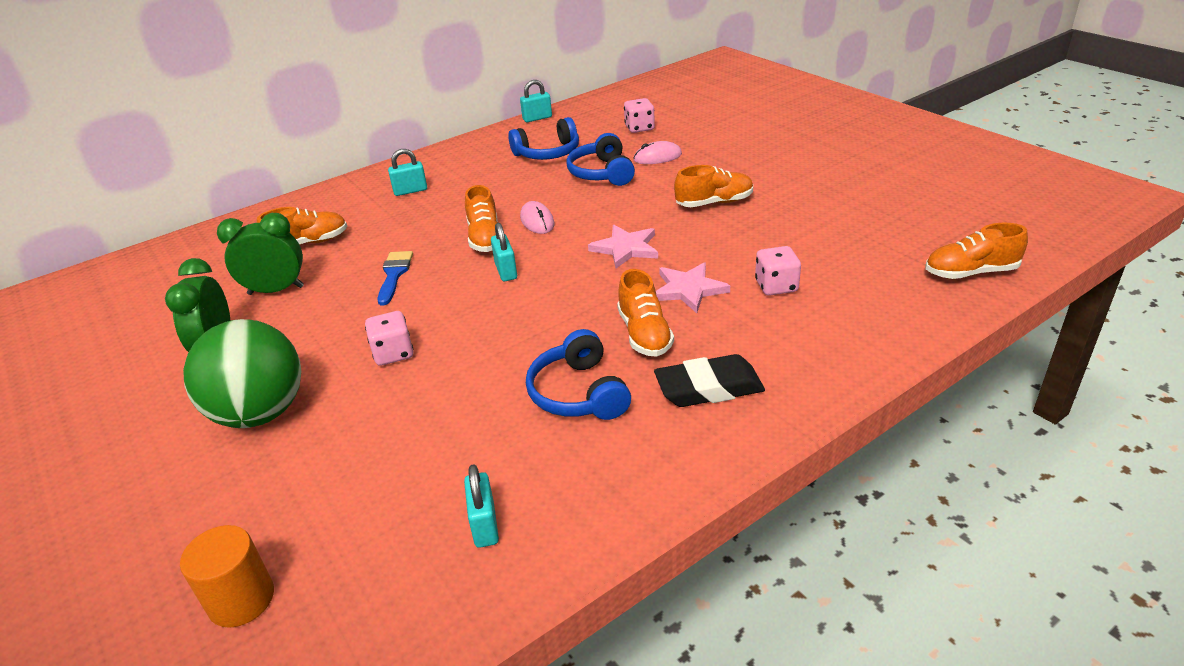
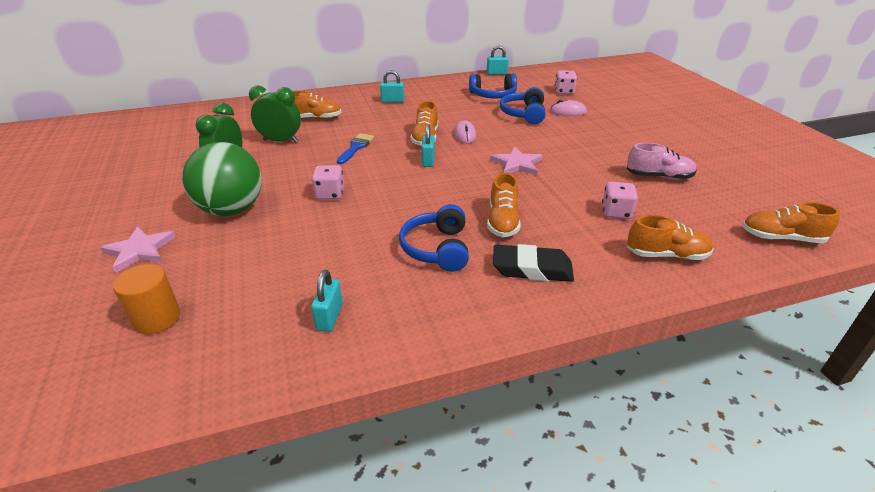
camera: 15 degrees right, 0 degrees up
pink star [656,262,730,313] -> pink star moved to [100,227,175,273]
orange shoe [674,165,753,207] -> orange shoe moved to [627,215,714,260]
none -> pink shoe [627,143,697,180]

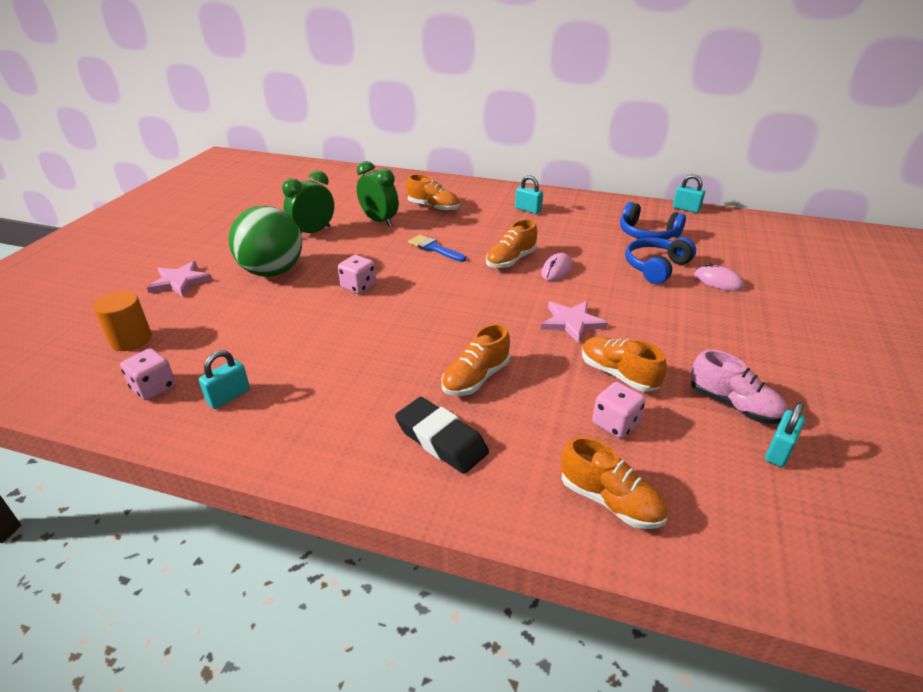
camera: 35 degrees right, 0 degrees up
blue brush [337,133,374,164] -> blue brush turned 105 degrees counterclockwise [408,235,466,262]
blue headphones [399,204,469,272] -> none
turquoise padlock [422,124,435,167] -> turquoise padlock moved to [765,402,805,467]
pink dice [555,70,577,94] -> pink dice moved to [120,348,176,400]
orange shoe [742,202,840,243] -> orange shoe moved to [582,337,667,392]

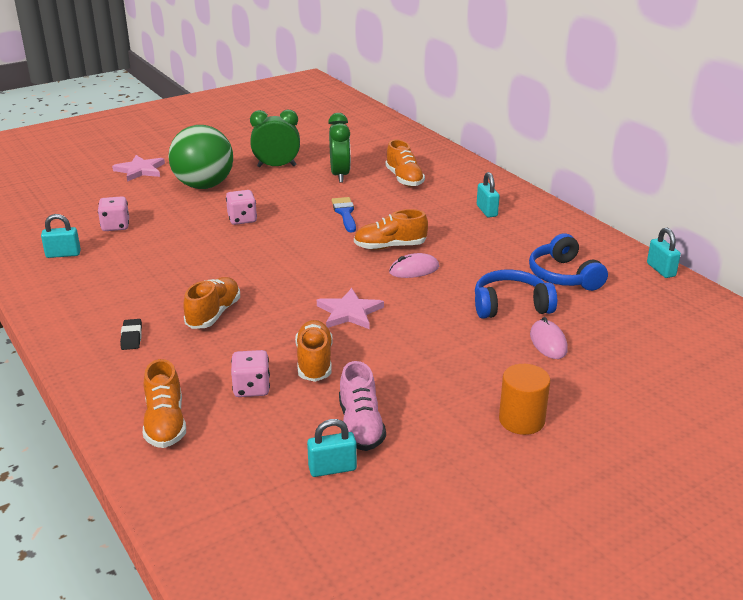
camera: 40 degrees right, 5 degrees down
orange cylinder [93,291,152,351] -> orange cylinder moved to [499,364,550,435]
pink dice [120,348,176,400] -> pink dice moved to [98,196,129,231]
black eraser [395,397,489,474] -> black eraser [120,319,142,350], size x0.52
orange shoe [442,324,510,396] -> orange shoe turned 120 degrees clockwise [183,277,240,329]

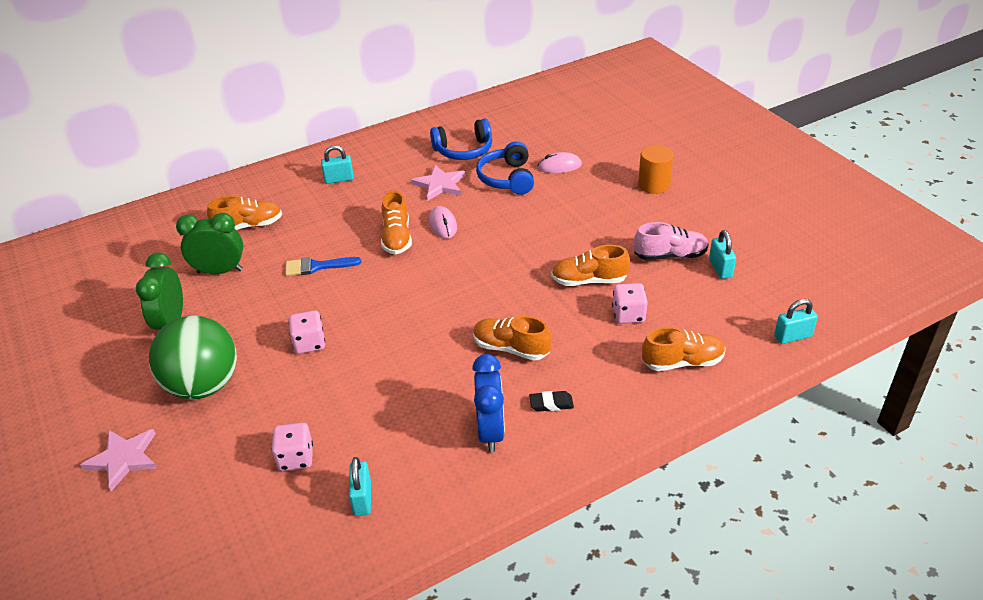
camera: 85 degrees left, 10 degrees up
pink star [317,288,384,329] -> pink star moved to [411,165,465,201]
turquoise padlock [647,228,681,278] -> turquoise padlock moved to [774,299,818,344]
none -> blue clock [472,354,505,452]

